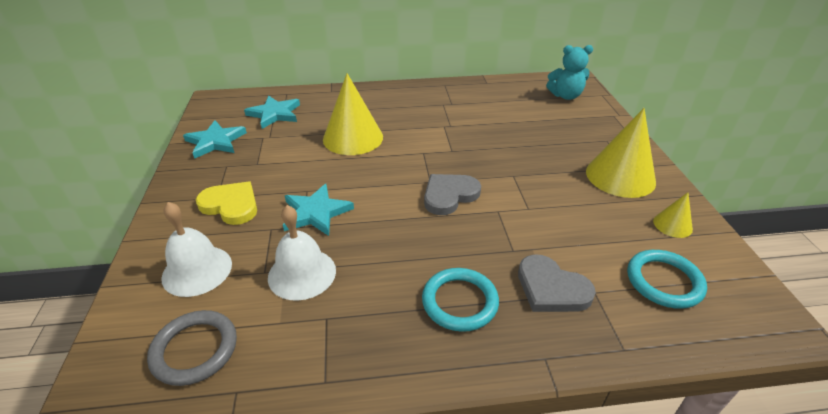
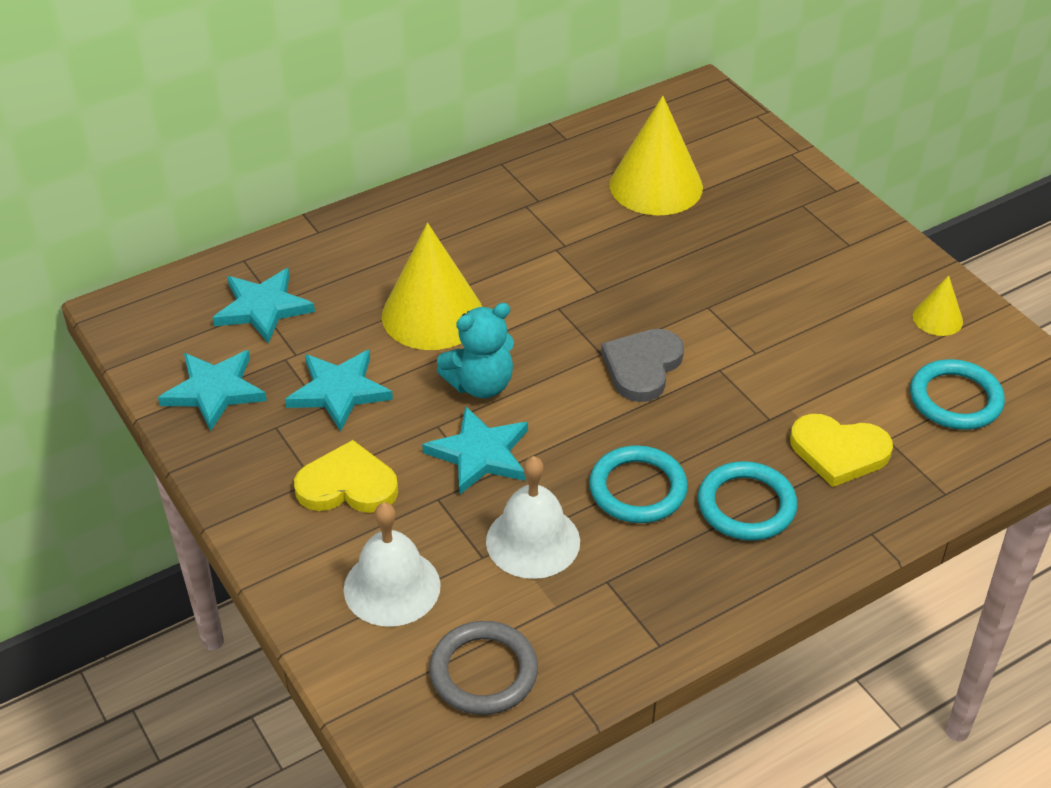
camera: 25 degrees left, 5 degrees up
grey heart [518,254,596,312] -> yellow heart [790,414,893,487]
turquoise teddy bear [546,45,593,100] -> turquoise teddy bear moved to [437,303,514,398]
yellow cone [586,108,656,198] -> yellow cone moved to [609,96,703,216]
none -> turquoise star [285,350,393,432]
none -> turquoise ring [589,445,688,523]

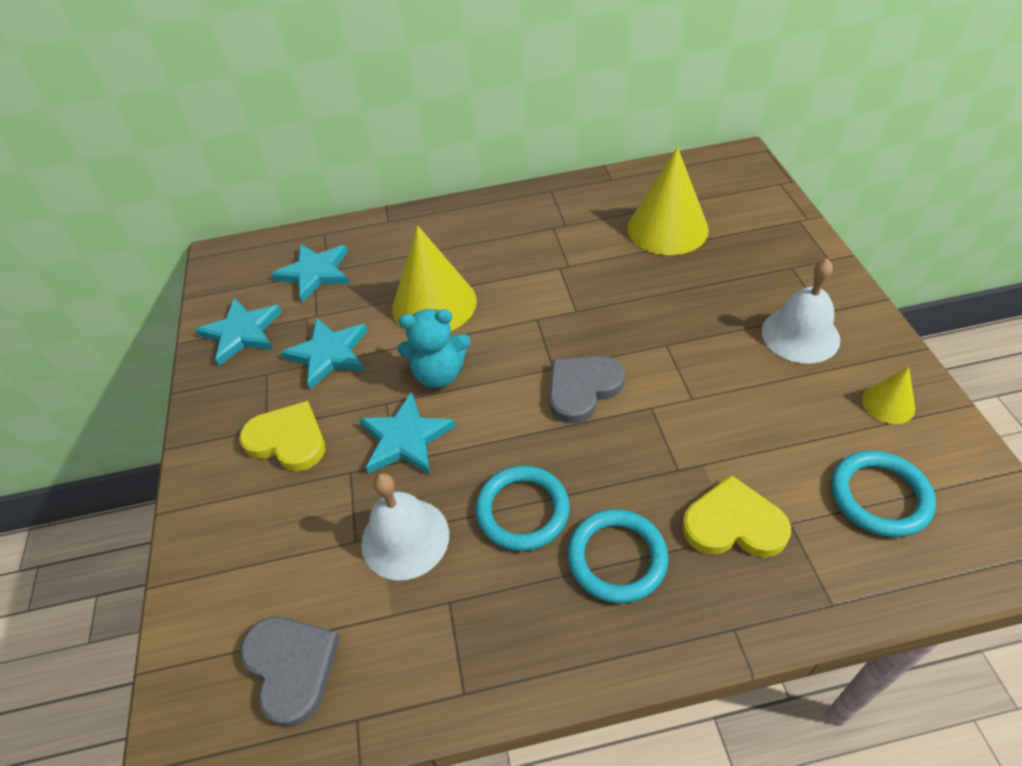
camera: 25 degrees right, 5 degrees up
white bell [344,502,441,627] -> white bell moved to [762,258,841,364]
grey ring [429,621,538,715] -> grey heart [240,616,340,727]
yellow heart [790,414,893,487] -> yellow heart turned 150 degrees clockwise [682,475,791,557]

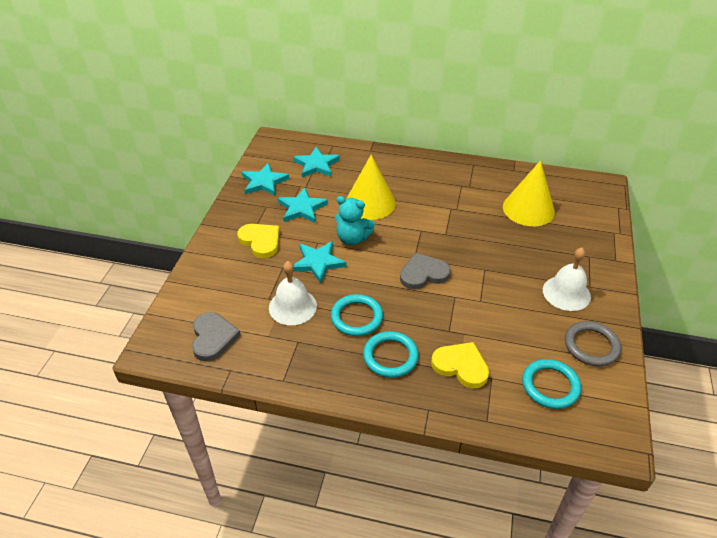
camera: 20 degrees right, 5 degrees down
yellow cone [862,367,915,424] -> grey ring [565,321,621,366]

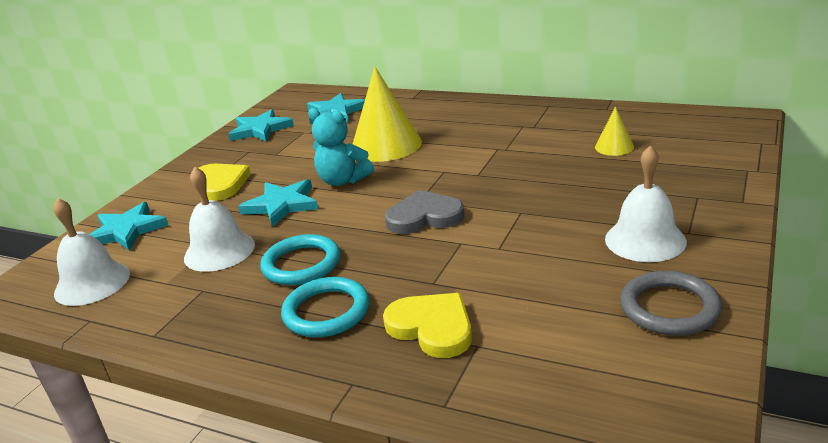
camera: 15 degrees right, 15 degrees down
grey heart [192,312,241,361] -> white bell [53,198,130,306]
turquoise star [278,187,328,223] -> turquoise star moved to [89,202,169,250]
yellow cone [503,160,555,226] -> yellow cone [595,106,634,156], size x0.49
turquoise ring [522,359,581,409] -> none

